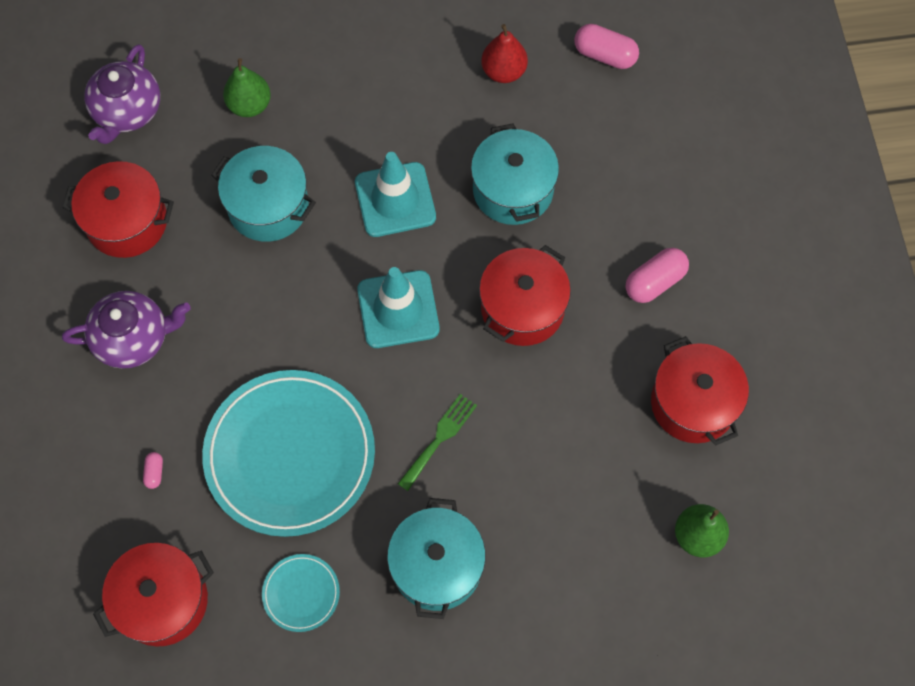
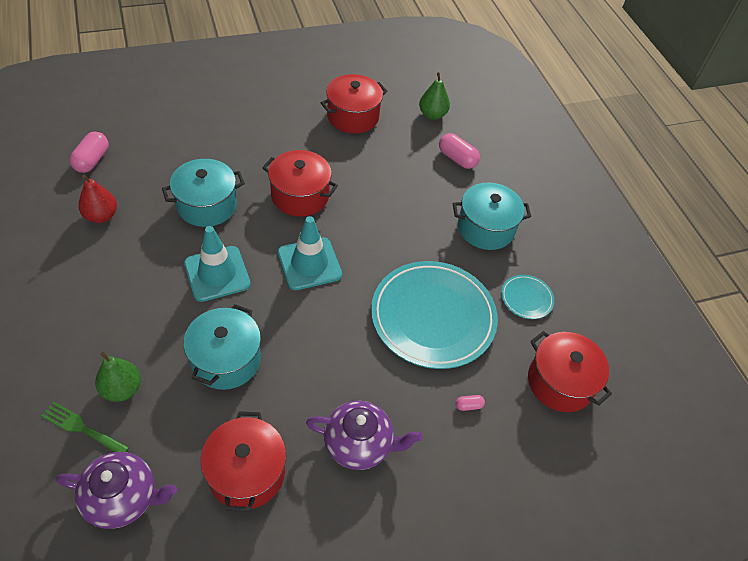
camera: 105 degrees left, 15 degrees down
purple teapot [62,291,191,369] -> purple teapot turned 120 degrees clockwise [306,401,423,470]
green fork [398,394,477,491] -> green fork moved to [42,402,129,452]
pink capsule [625,248,689,303] -> pink capsule moved to [439,133,480,169]

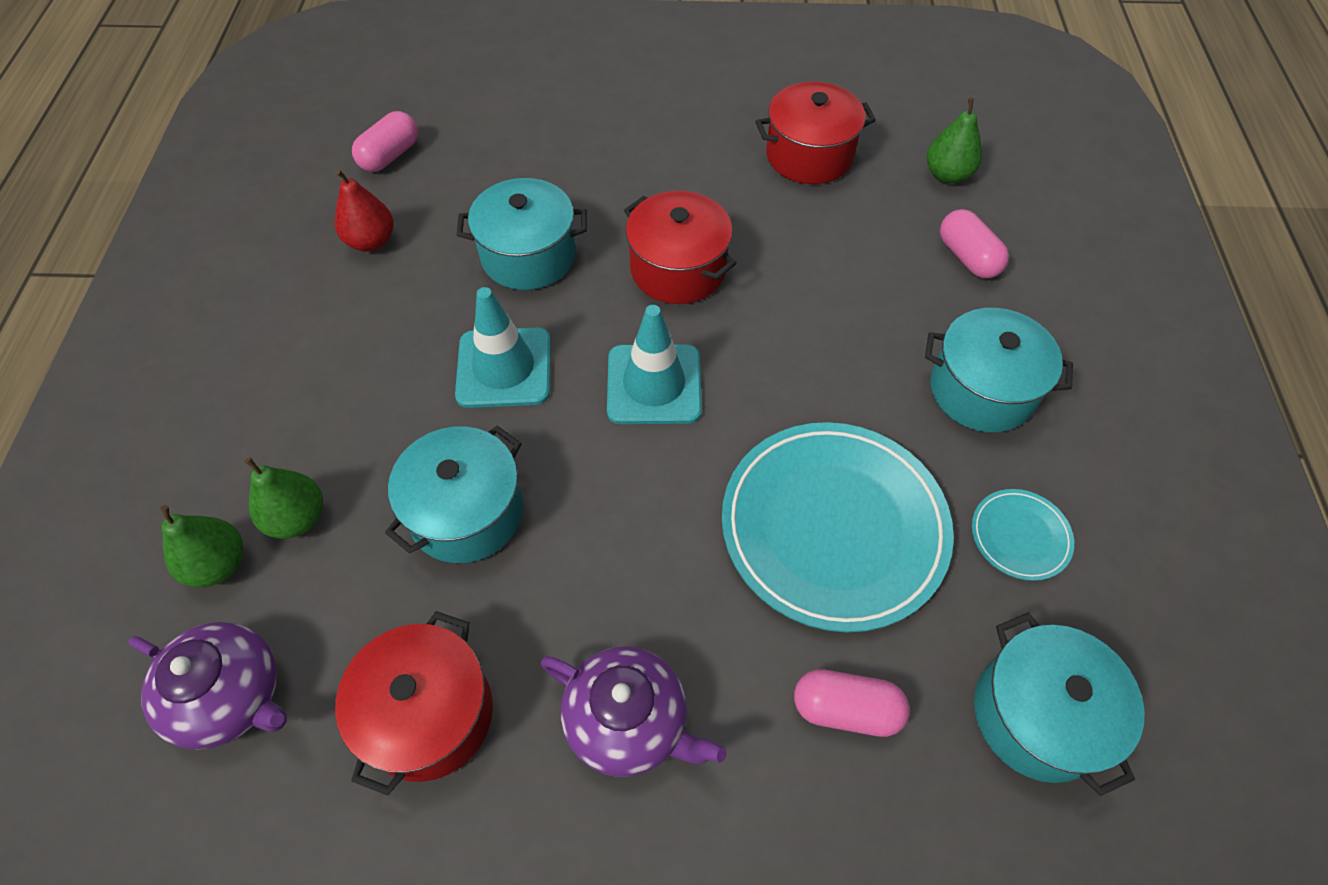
camera: 25 degrees right, 5 degrees up
green fork [42,402,129,452] -> green pear [160,505,243,587]
pink capsule [455,395,485,411] -> pink capsule [794,669,910,737], size x2.03
red pot [528,331,612,412] -> turquoise pot [974,613,1145,796]

